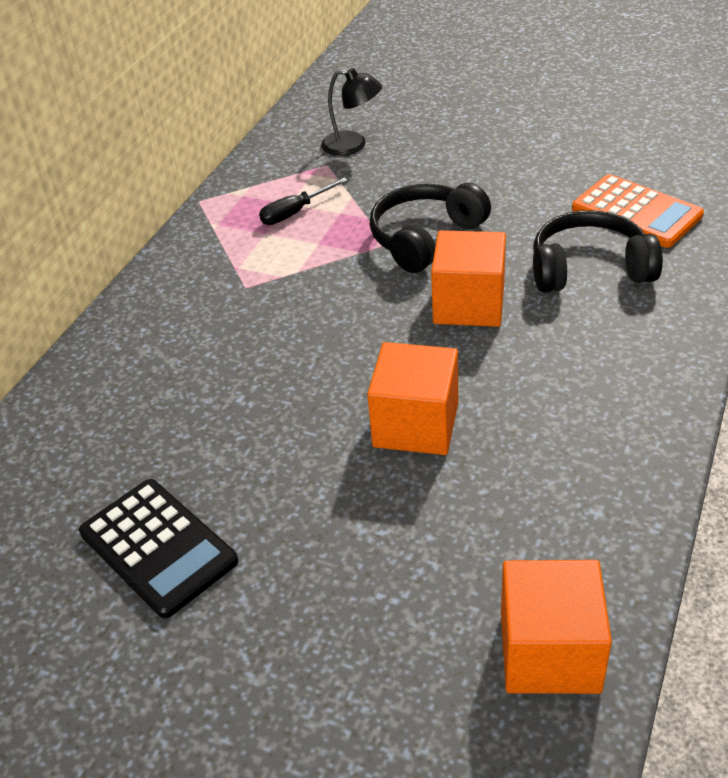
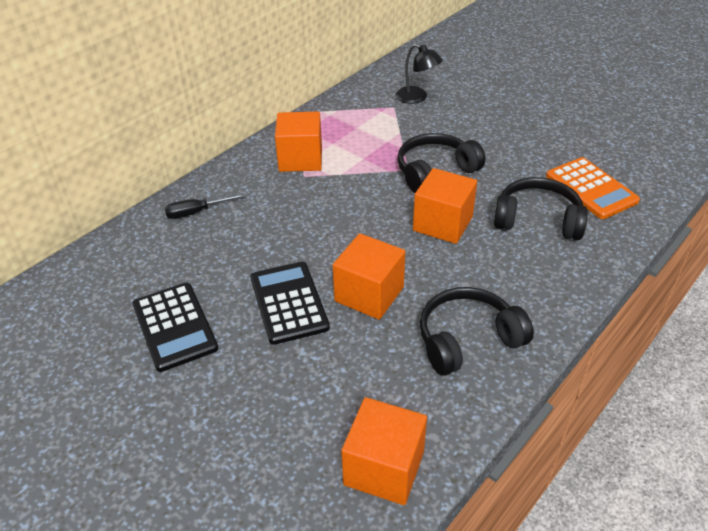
camera: 15 degrees right, 0 degrees up
black screwdriver [259,178,348,225] -> black screwdriver moved to [165,193,245,219]
none -> black calculator [250,262,330,345]
none -> orange cube [275,112,322,172]
none -> black headphones [420,287,534,376]

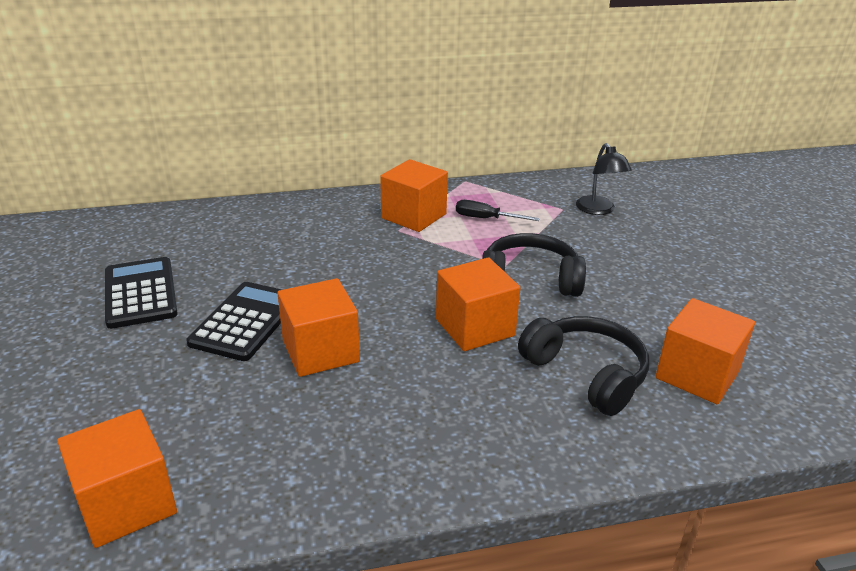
camera: 35 degrees right, 10 degrees down
black calculator [132,283,218,372] -> black calculator turned 150 degrees clockwise [105,257,178,329]
black screwdriver [165,193,245,219] -> black screwdriver moved to [456,200,540,221]
black headphones [420,287,534,376] -> none
orange calculator [546,157,640,219] -> orange cube [655,298,755,404]

